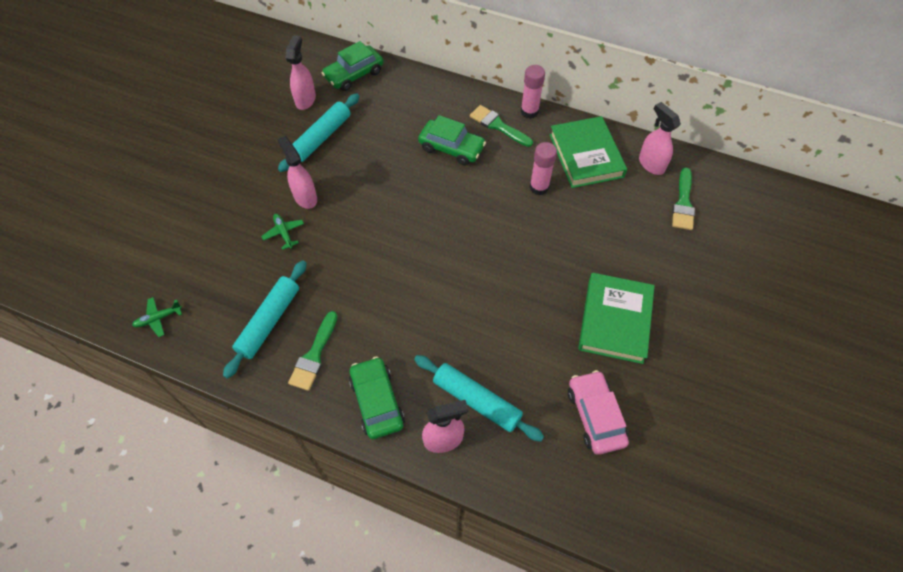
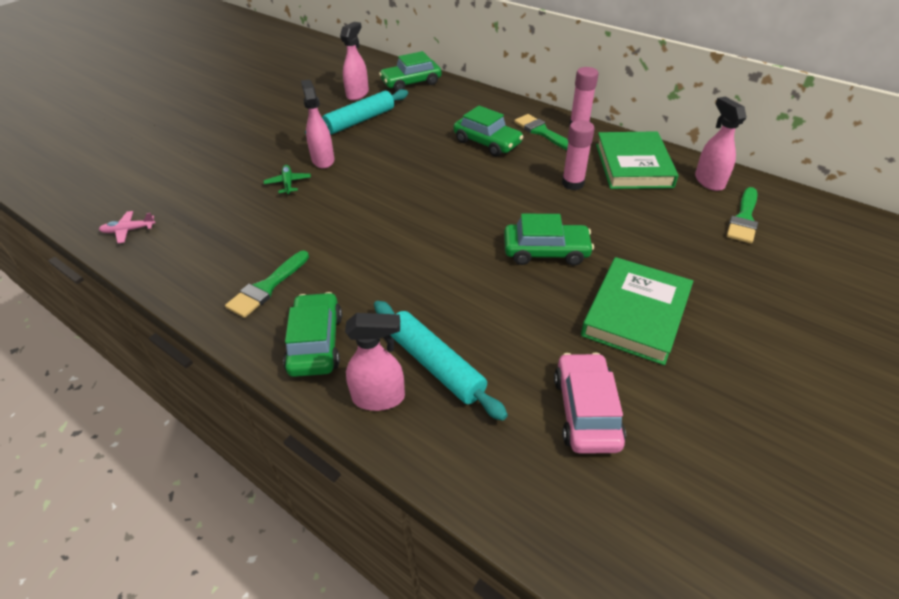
camera: 15 degrees right, 15 degrees down
green plane [132,297,182,337] -> pink plane [99,211,156,243]
turquoise rolling pin [223,261,307,379] -> none
none -> green car [504,214,594,266]

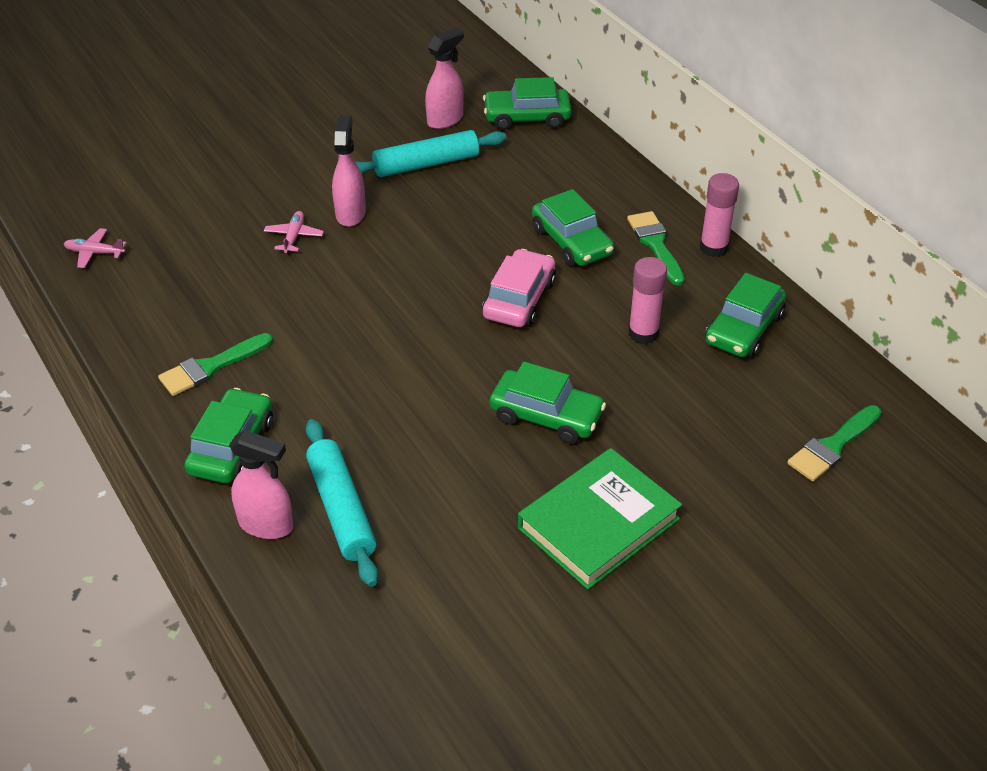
camera: 20 degrees right, 0 degrees up
green plane [264,165,311,194] -> pink plane [264,211,324,253]
pink car [554,353,626,454] -> pink car moved to [482,249,556,327]
green book [596,131,679,189] -> green car [705,273,786,358]
pink spray bottle [695,97,747,191] -> none

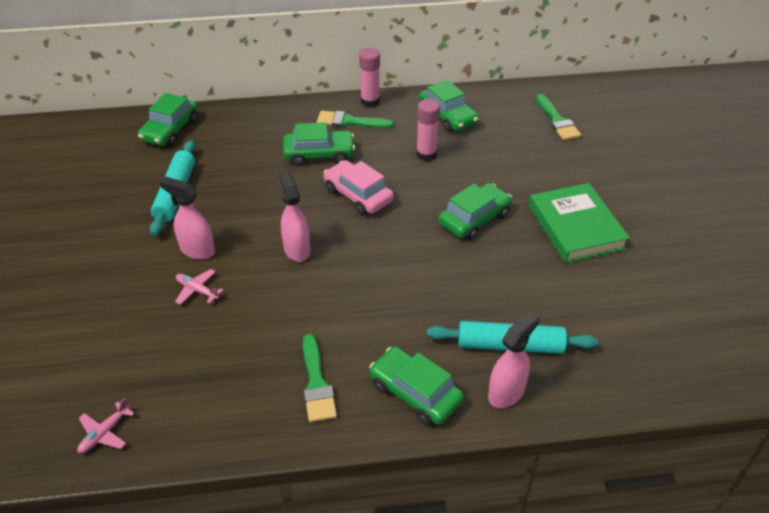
camera: 65 degrees left, 0 degrees up
pink spray bottle [425,28,464,129] -> pink spray bottle moved to [279,170,310,262]

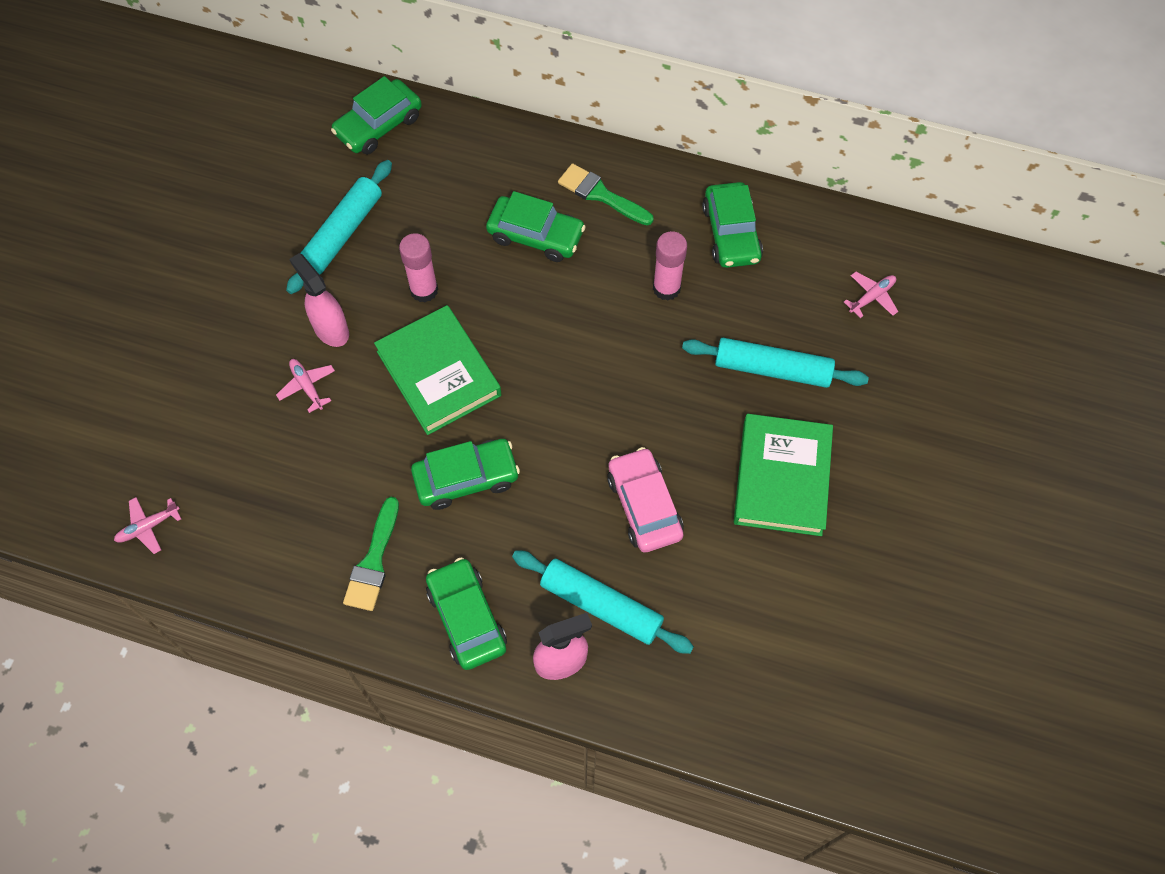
camera: 25 degrees right, 20 degrees up
pink spray bottle [279,170,310,262] -> green book [374,305,501,435]
pink car [323,160,394,215] -> pink car moved to [607,447,684,552]
pink glue stick [359,48,380,107] -> pink glue stick moved to [399,233,438,302]
green car [438,183,512,240] -> green car moved to [411,439,520,510]
green brush [536,94,581,140] -> pink plane [844,272,898,318]
none -> turquoise rolling pin [682,338,869,388]

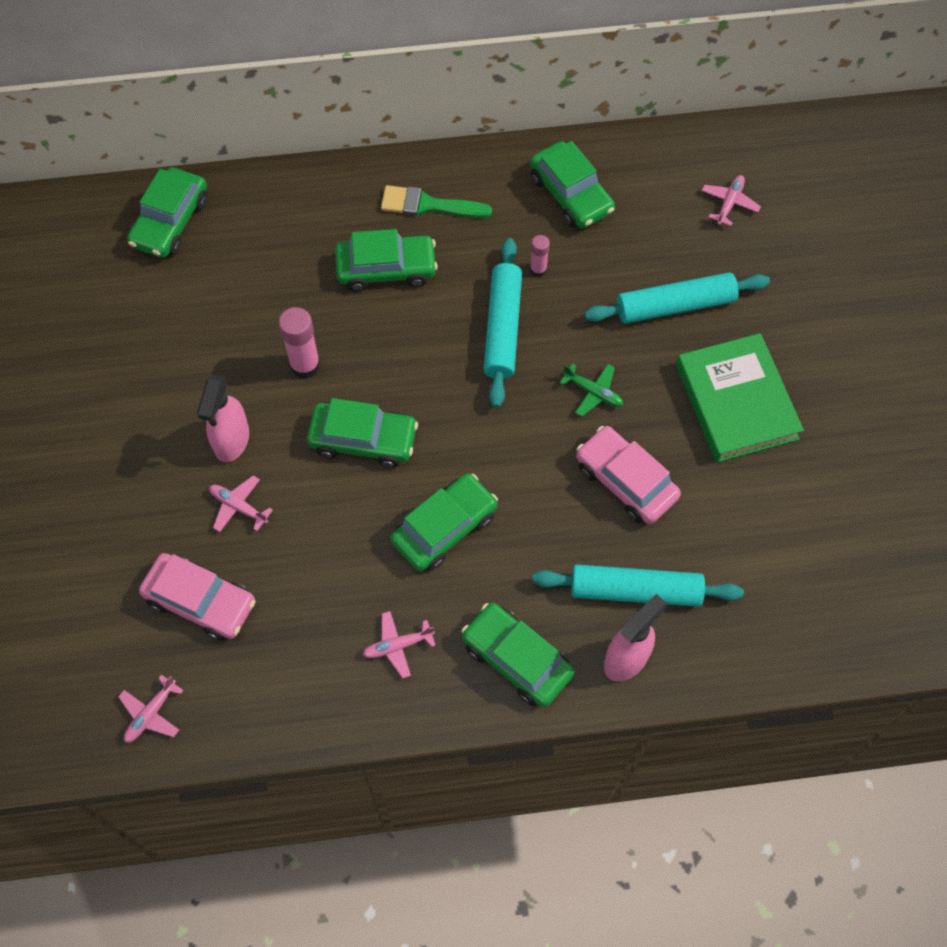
camera: 25 degrees left, 0 degrees up
turquoise rolling pin [286,160,392,294] -> turquoise rolling pin moved to [483,238,522,408]
pink spray bottle [289,253,349,347] -> pink spray bottle turned 105 degrees counterclockwise [197,374,249,462]
green brush [343,497,399,611] -> pink plane [362,611,436,678]
green book [374,305,501,435] -> green car [307,398,418,468]
pink glue stick [653,231,687,301] -> pink glue stick [530,235,550,277], size x0.58
none -> pink car [139,553,256,641]
none -> green plane [560,364,623,416]

